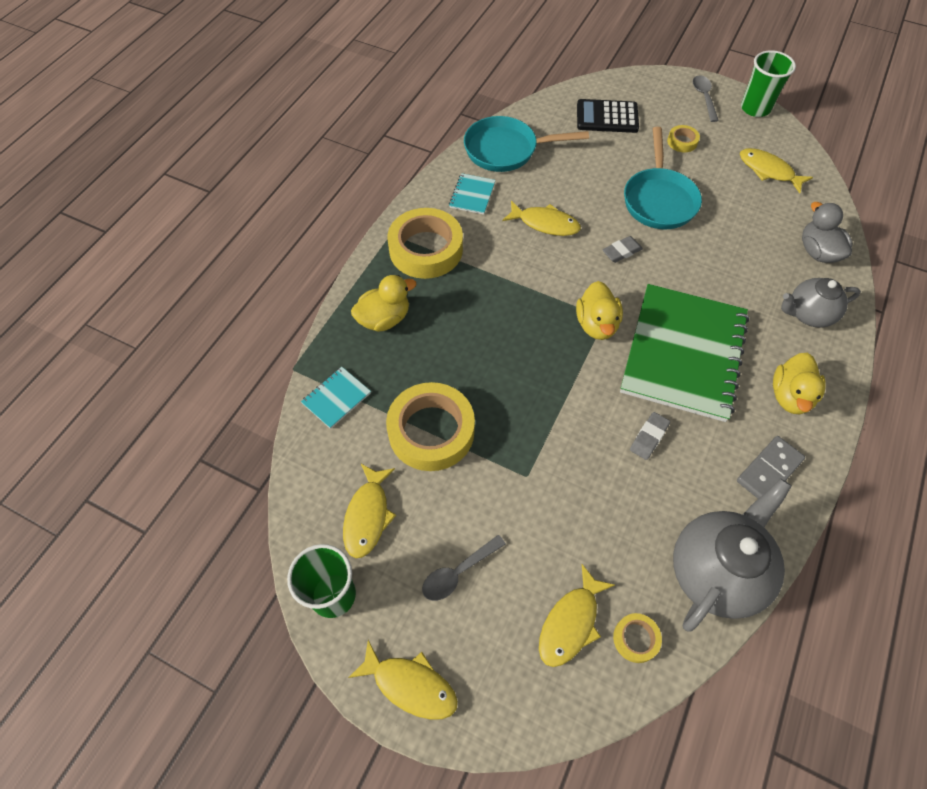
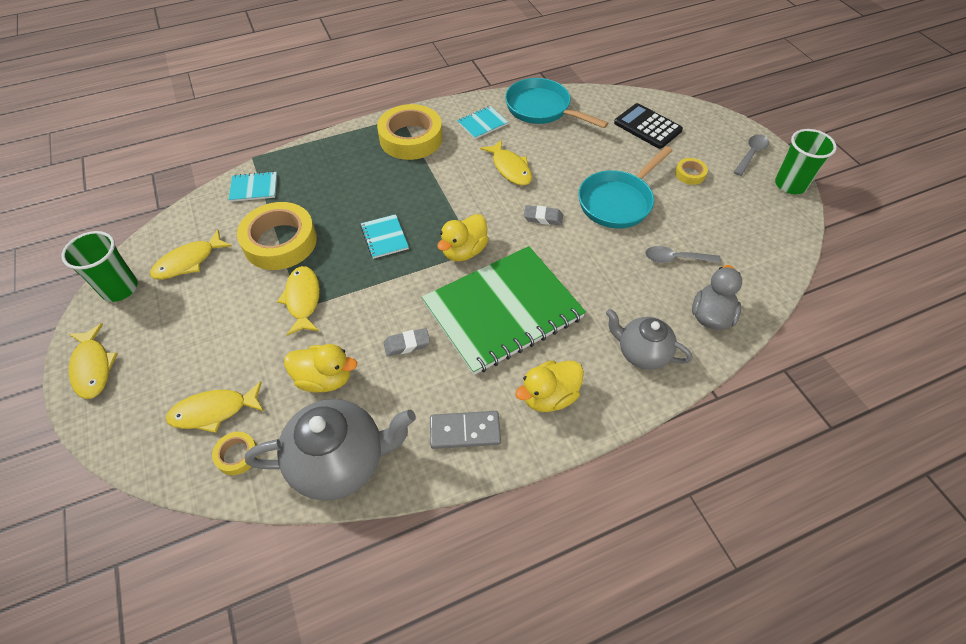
camera: 40 degrees right, 5 degrees down
yellow duck [351,275,416,332] -> yellow duck moved to [284,344,357,393]
grey spoon [422,535,506,601] -> grey spoon moved to [645,246,721,263]
yellow fish [740,148,813,193] -> yellow fish moved to [277,266,320,336]
none -> turquoise notebook [361,214,409,259]

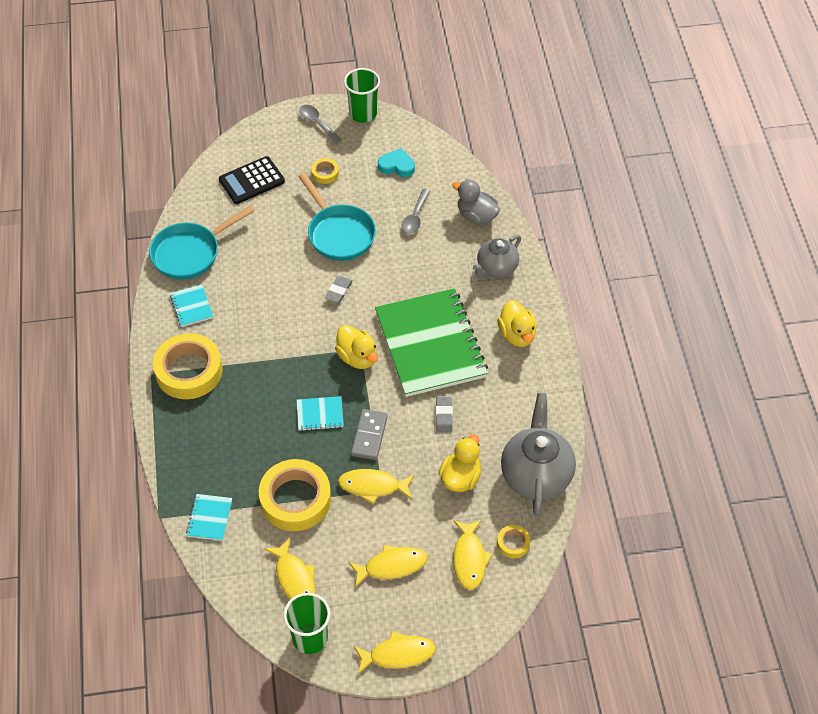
camera: 75 degrees left, 0 degrees up
grey domino [430,411,501,449] -> grey domino moved to [351,409,388,460]
yellow fish [480,140,532,186] -> yellow fish moved to [348,545,427,588]
none -> turquoise heart [378,148,415,177]

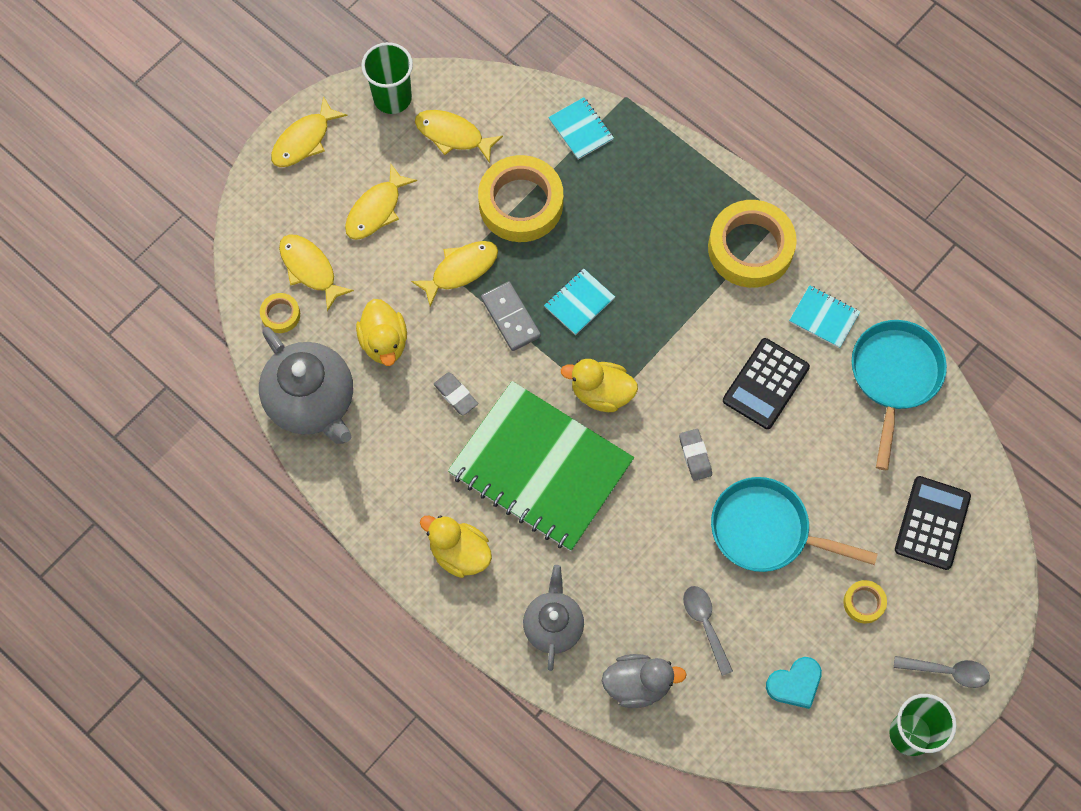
camera: 140 degrees right, 15 degrees up
none -> black calculator [723,338,810,429]

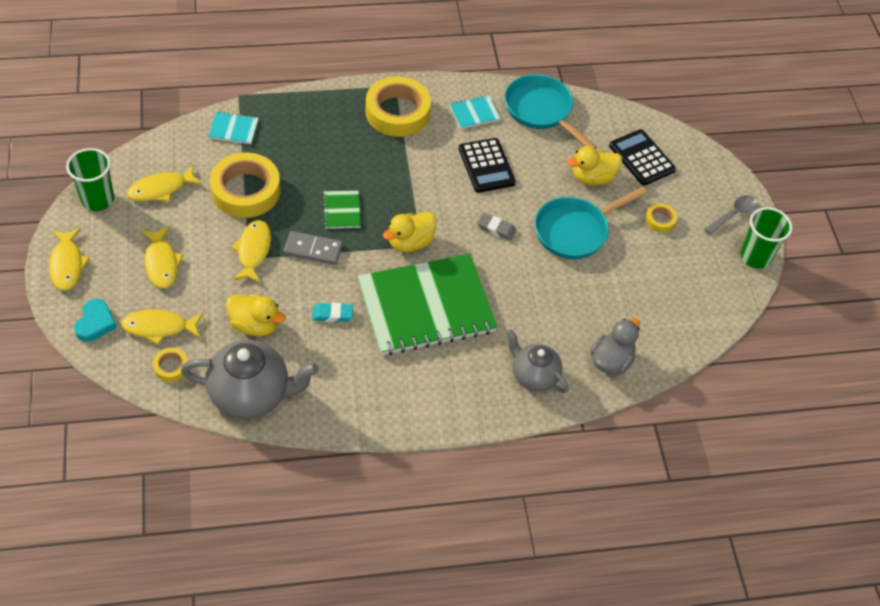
camera: 55 degrees left, 15 degrees down
yellow duck [420,515,492,578] -> yellow duck moved to [567,146,622,185]
grey eraser [434,372,478,416] -> turquoise eraser [312,303,353,322]
turquoise notebook [544,268,615,335] -> green notebook [322,190,361,229]
grey spoon [683,586,733,676] -> none
turquoise heart [766,657,822,709] -> turquoise heart moved to [74,299,117,342]

